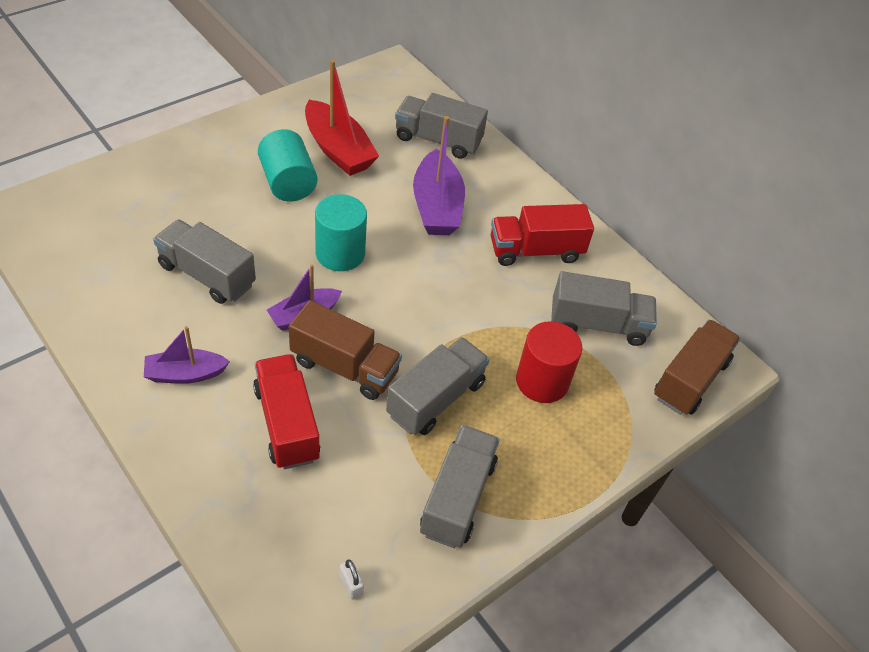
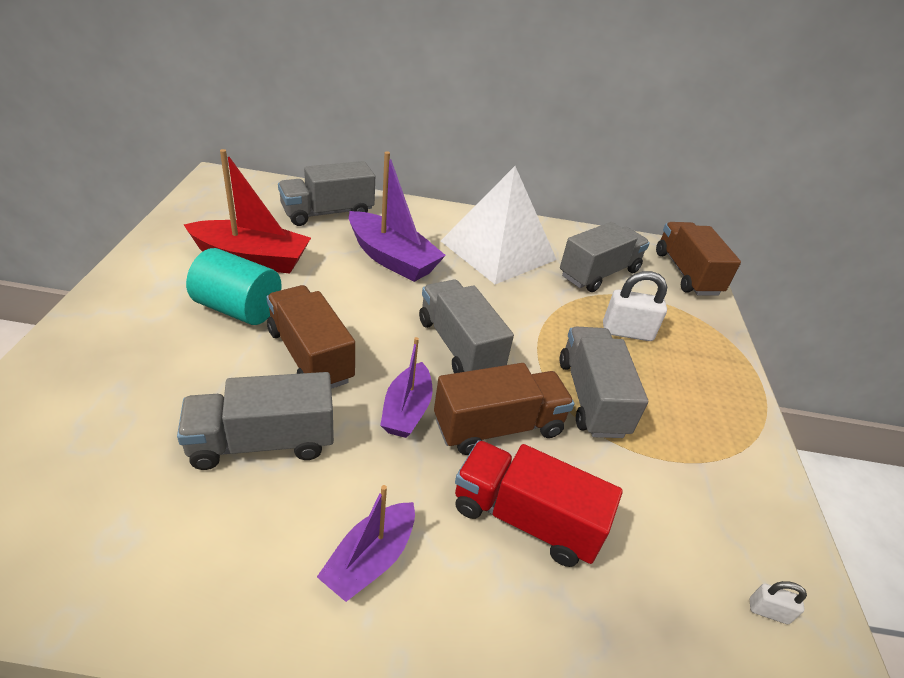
camera: 45 degrees left, 10 degrees down
turquoise cylinder [315,194,367,271] -> none
grey truck [420,425,500,548] -> grey truck moved to [419,280,514,373]
red truck [491,204,594,266] -> white pyramid [441,166,557,284]
red cylinder [516,321,582,403] -> white padlock [603,271,667,341]
none -> brown truck [266,285,355,389]

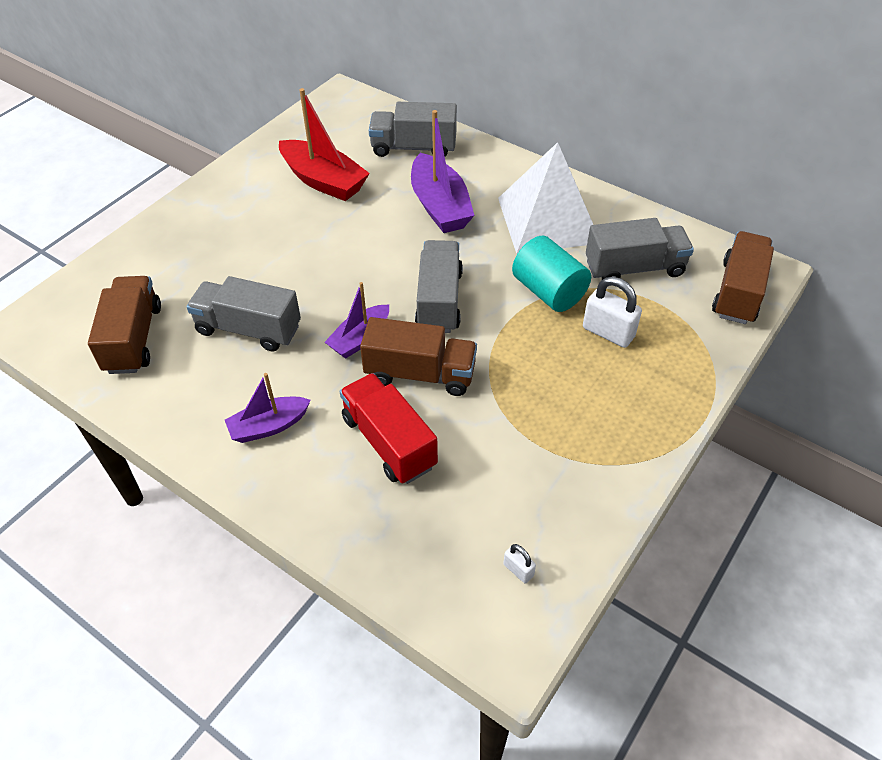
camera: 35 degrees right, 10 degrees up
turquoise cylinder [186,248,282,325] -> turquoise cylinder moved to [512,236,591,312]
brown truck [266,285,355,389] -> brown truck moved to [88,276,161,374]
grey truck [560,326,648,438] -> none

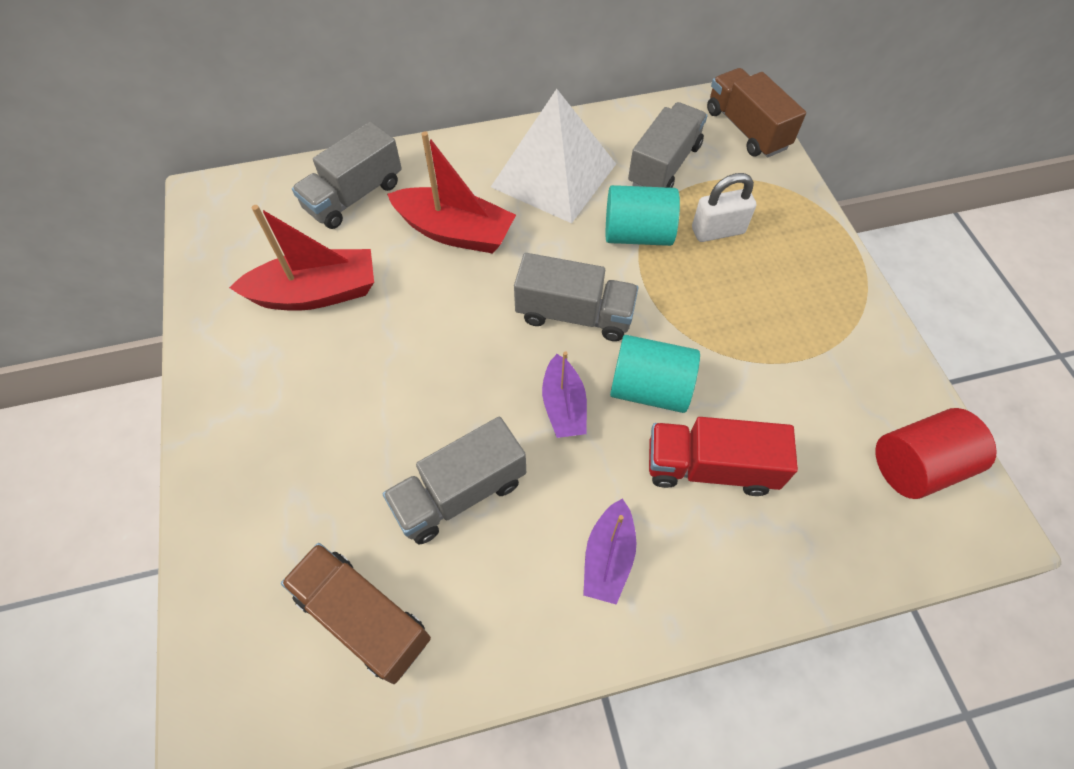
camera: 50 degrees left, 10 degrees up
brown truck [360,317,477,396] -> turquoise cylinder [610,335,700,413]
purple boat [411,110,475,233] -> red boat [387,131,516,254]
grey truck [415,240,463,333] -> grey truck turned 150 degrees clockwise [514,253,638,341]
white padlock [504,544,536,583] -> red cylinder [875,408,997,499]

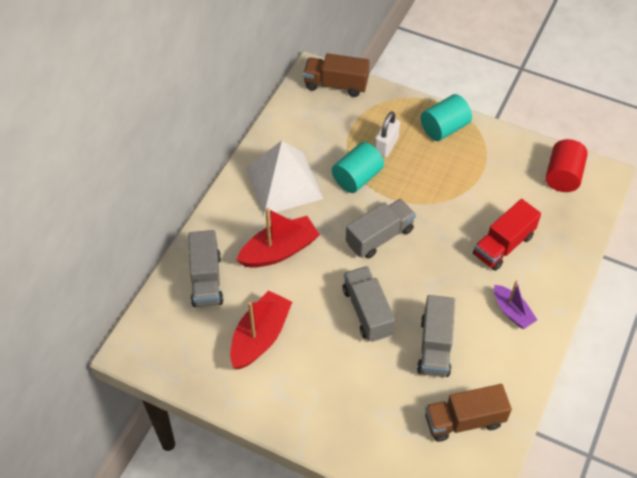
camera: 50 degrees left, 5 degrees down
purple boat [542,351,587,438] -> none
turquoise cylinder [610,335,700,413] -> turquoise cylinder moved to [421,94,472,141]
grey truck [628,102,707,188] -> grey truck moved to [343,266,395,342]

